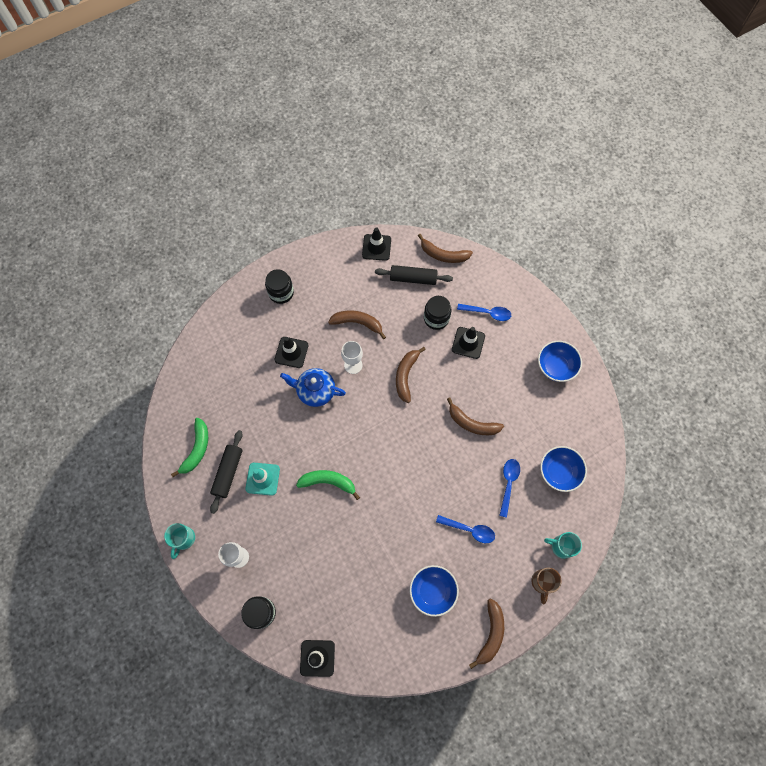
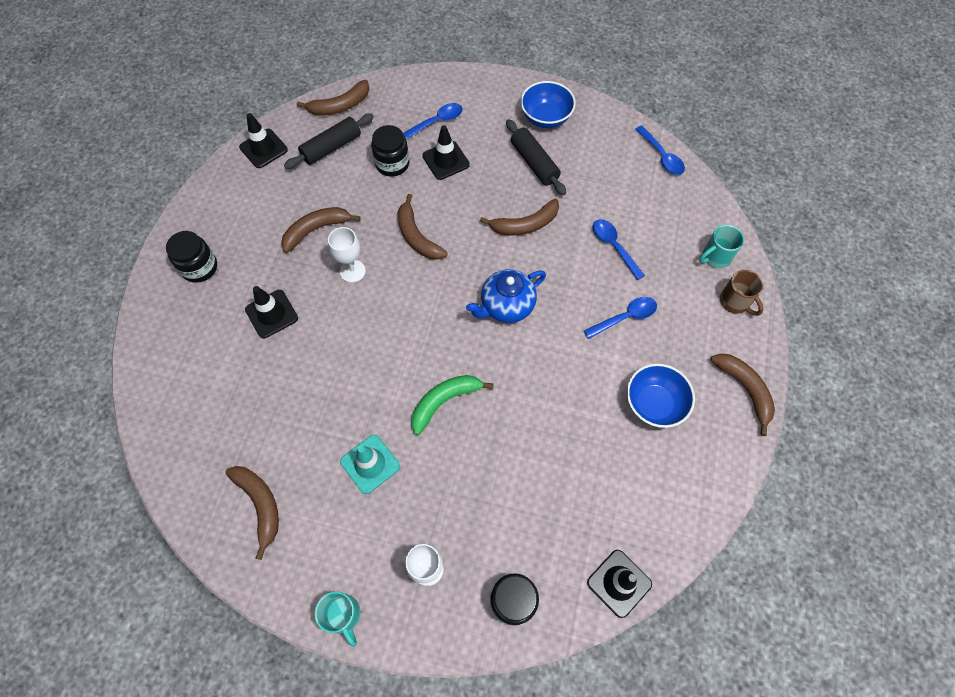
camera: 45 degrees left, 5 degrees down
green banana [171,418,208,477] -> brown banana [225,466,279,560]
black rolling pin [210,430,243,514] -> black rolling pin moved to [506,119,566,195]
blue teapot [280,368,346,407] -> blue teapot moved to [466,269,546,323]
blue bowl [540,446,587,492] -> none
none -> blue spoon [635,125,685,175]

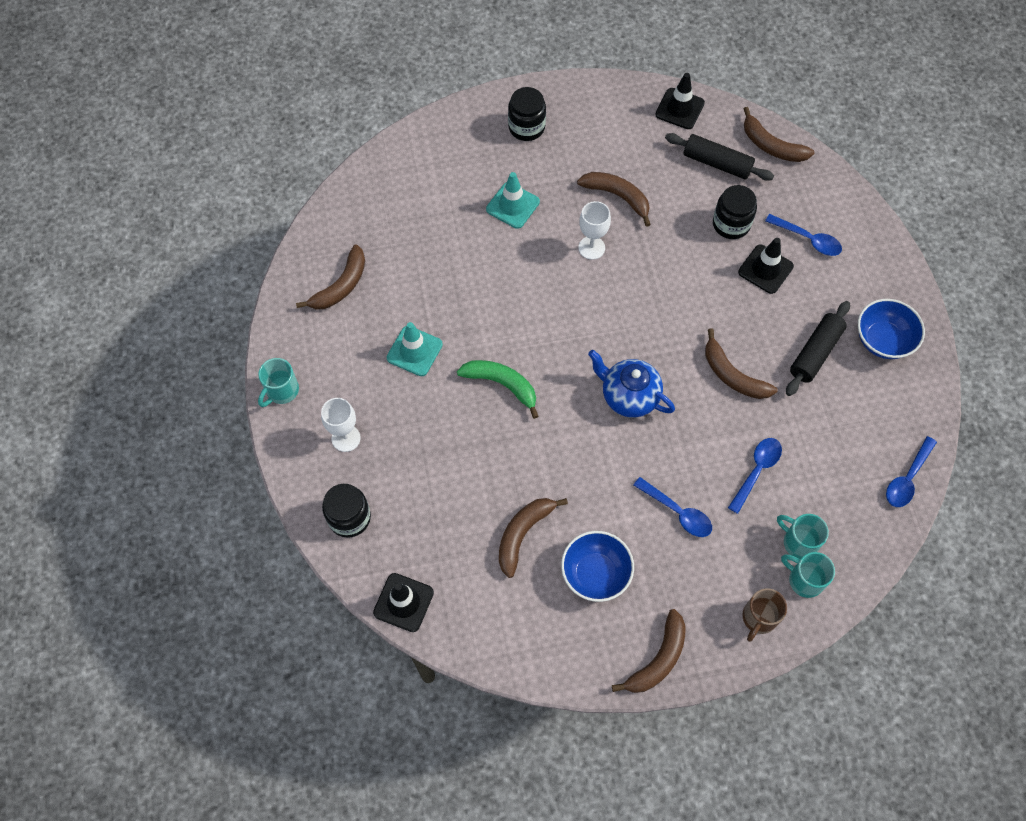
camera: 65 degrees right, 0 degrees up
black traffic cone [245,286,298,338] -> turquoise traffic cone [486,172,540,229]
brown banana [398,194,448,260] -> brown banana moved to [499,498,568,578]
none -> turquoise mug [777,514,829,559]

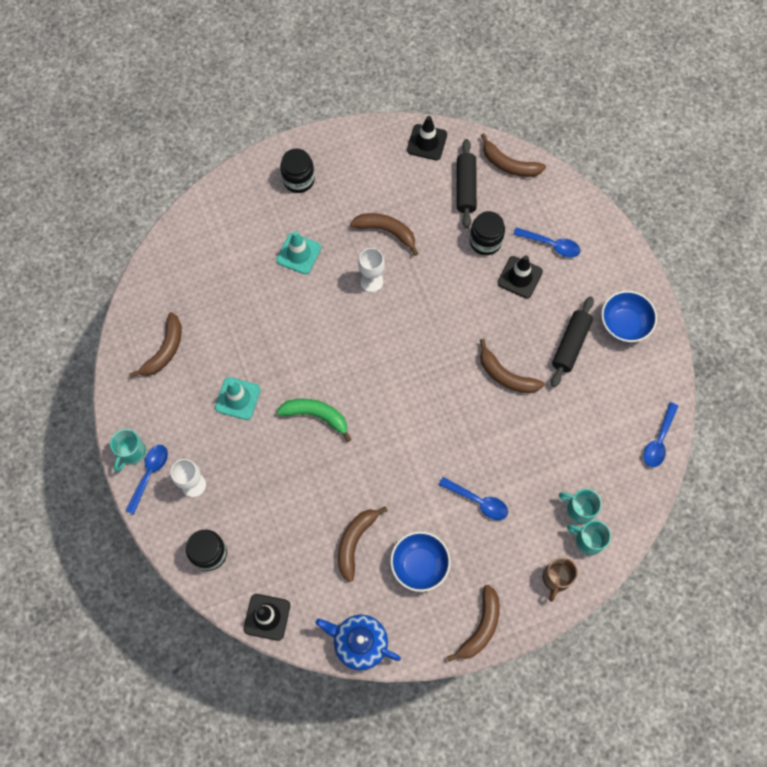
camera: 10 degrees left, 5 degrees up
blue teapot [588,350,675,418] -> blue teapot moved to [316,615,401,670]
black rolling pin [665,133,774,181] -> black rolling pin turned 75 degrees clockwise [457,139,477,229]
blue spoon [728,438,782,514] -> blue spoon moved to [125,445,168,514]

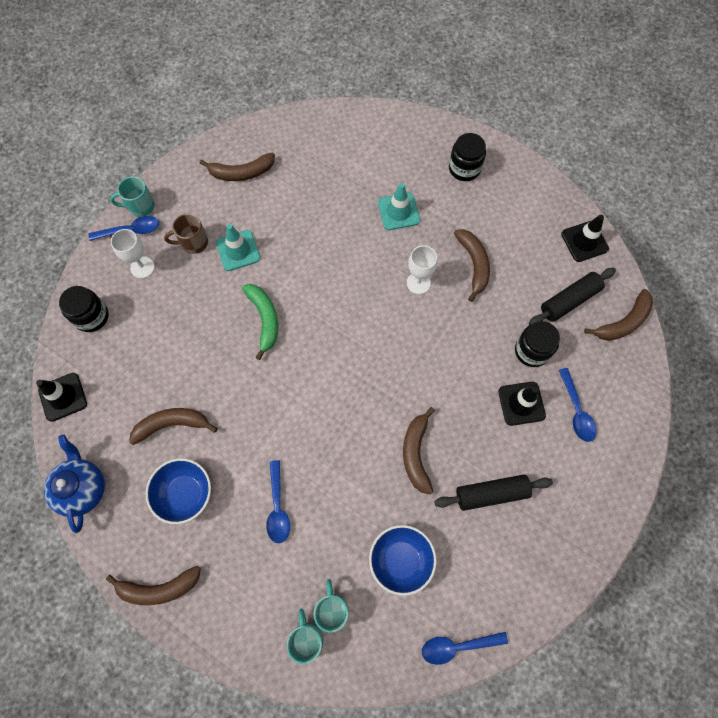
camera: 55 degrees right, 0 degrees up
brown banana [481,133,546,177] -> brown banana turned 120 degrees counterclockwise [584,289,653,341]
brown mug [543,557,577,602] -> brown mug moved to [164,214,208,254]
blue bowl [601,291,657,342] -> blue bowl moved to [369,525,437,596]

